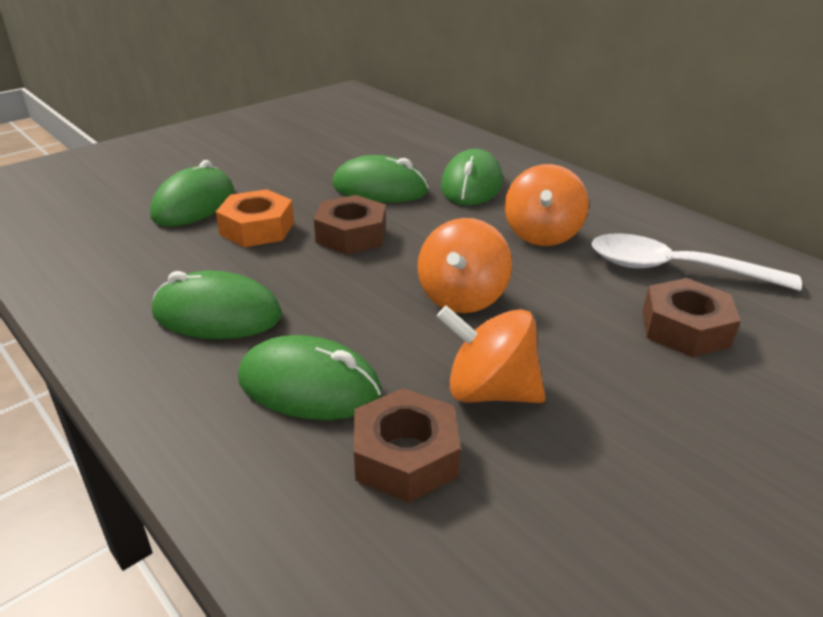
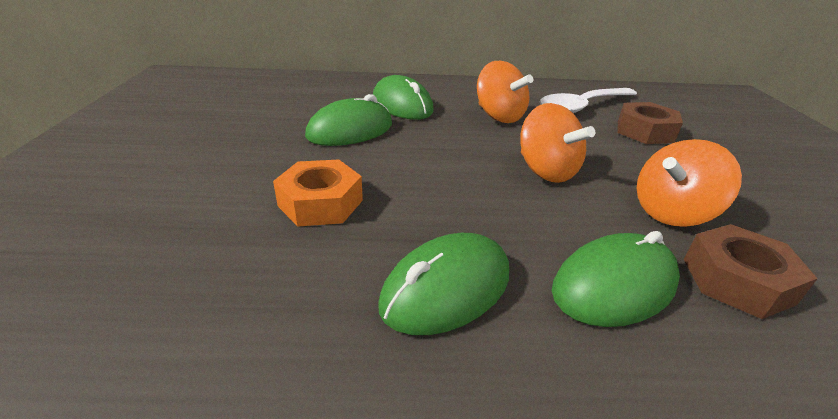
camera: 50 degrees left, 0 degrees up
green mouse [150,160,234,227] -> none
brown nut [314,195,386,254] -> none

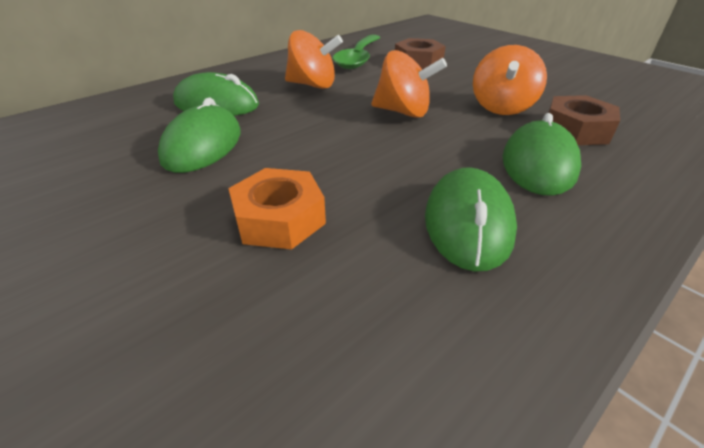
camera: 40 degrees left, 5 degrees up
white spoon [540,88,637,113] -> green spoon [333,35,381,69]

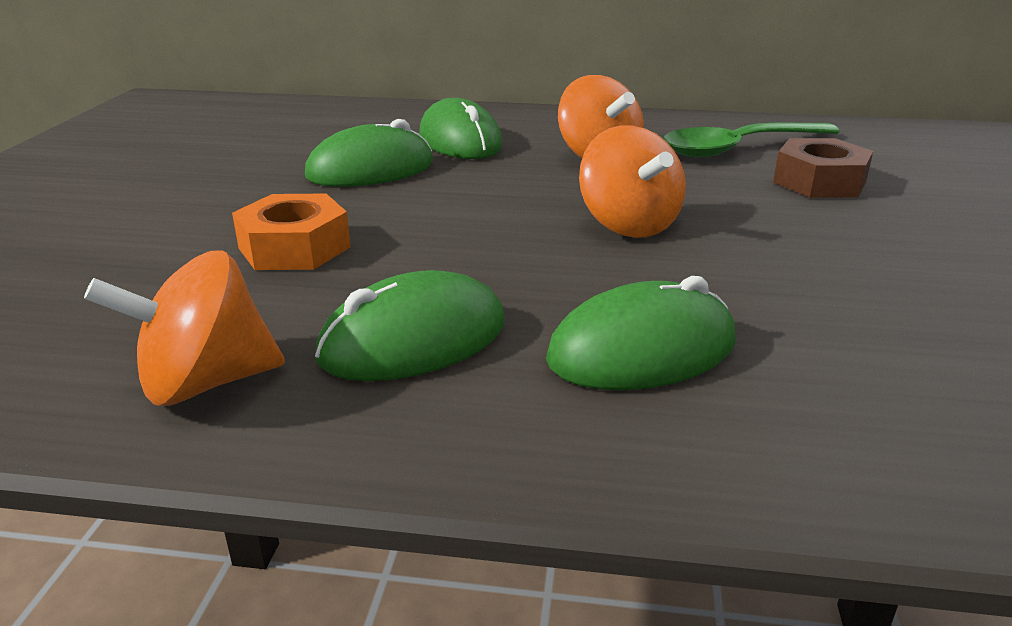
camera: 50 degrees right, 10 degrees down
orange spinning top [473,45,547,115] -> orange spinning top moved to [84,250,285,406]
brown nut [548,95,620,145] -> none

